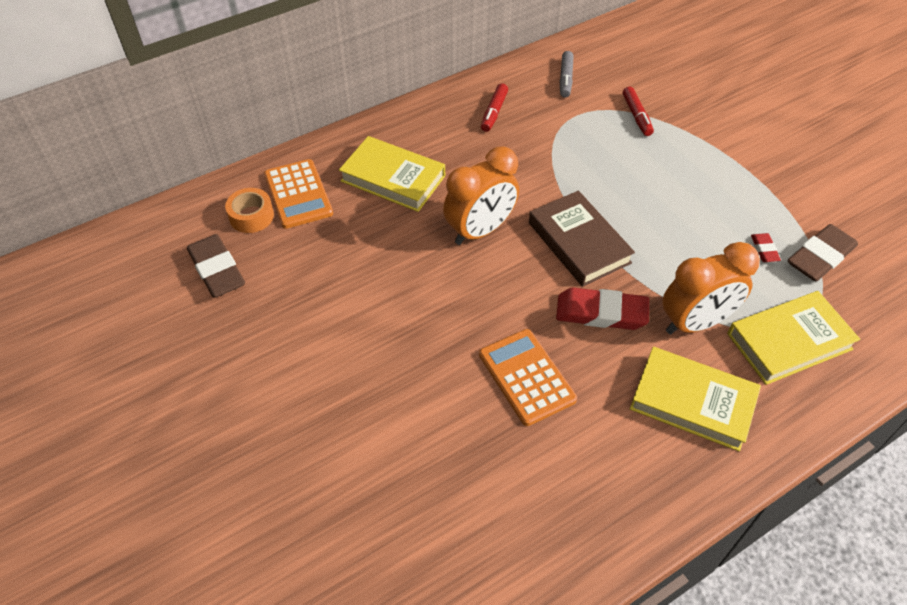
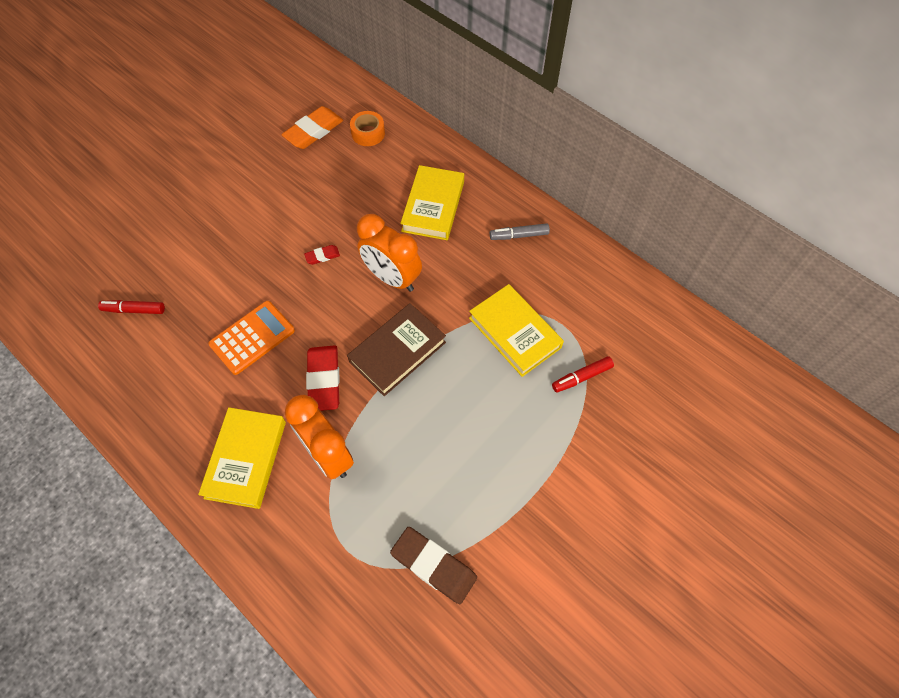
camera: 75 degrees right, 10 degrees up
brown eraser [187,234,245,298] -> orange eraser [281,106,343,149]
orange calculator [264,159,333,229] -> none
red marker [481,83,508,132] -> red marker moved to [98,300,165,314]
grey marker [560,51,574,98] -> grey marker moved to [490,223,550,240]
yellow book [727,291,860,385] -> yellow book moved to [469,284,564,377]
red eraser [751,233,781,262] -> red eraser moved to [304,245,340,265]

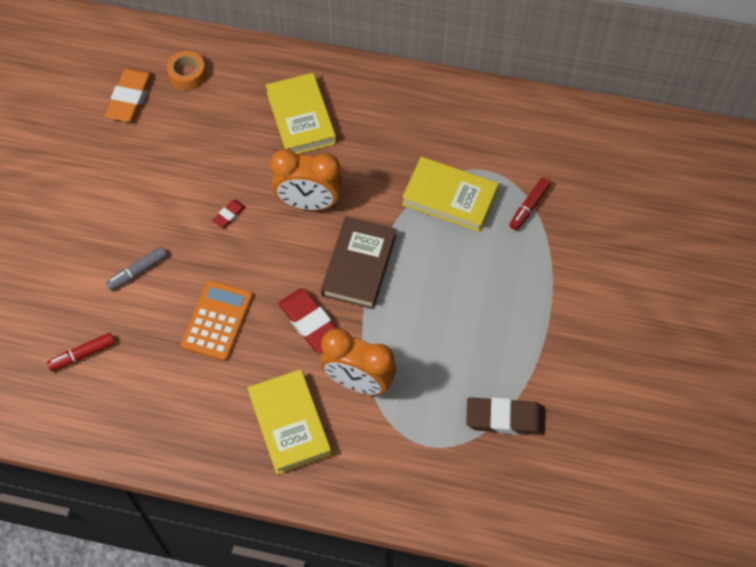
camera: 30 degrees left, 0 degrees up
grey marker [490,223,550,240] -> grey marker moved to [106,247,167,291]

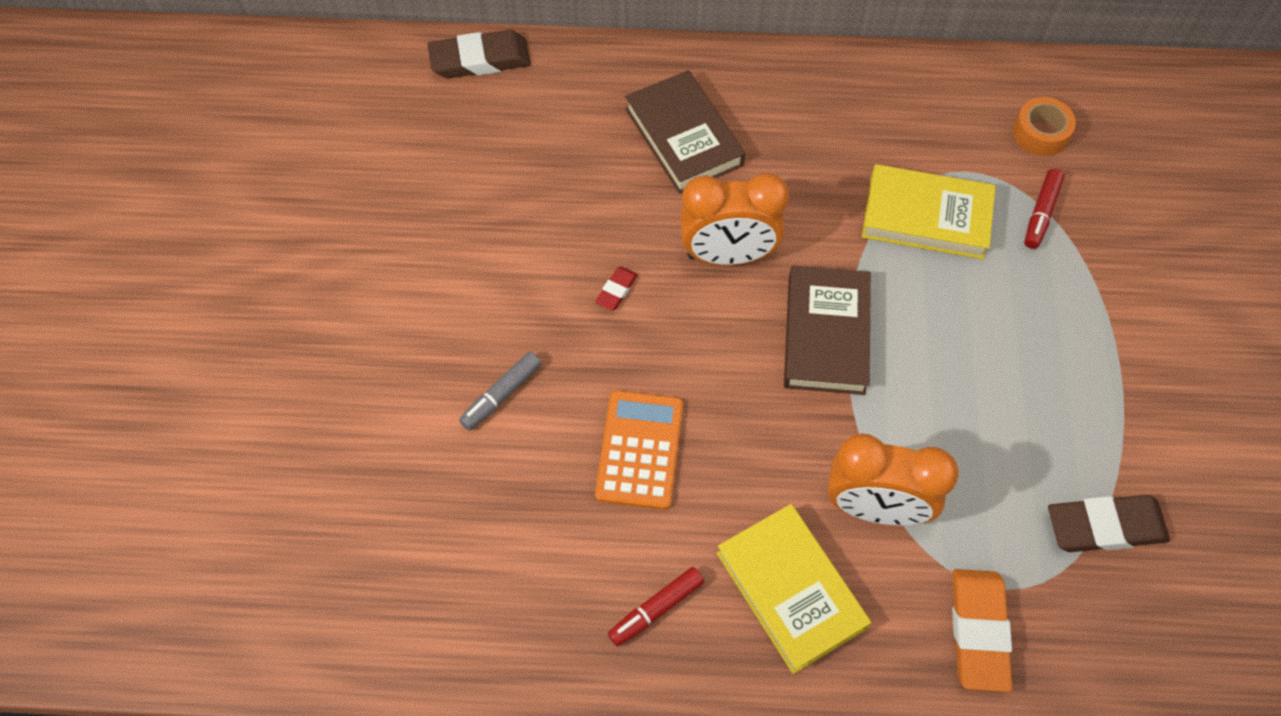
camera: 10 degrees left, 0 degrees up
red marker [47,333,115,371] -> red marker moved to [608,567,704,647]
orange eraser [105,68,153,122] -> orange eraser moved to [952,569,1012,692]
orange tape [167,51,206,91] -> orange tape moved to [1013,97,1076,156]
yellow book [266,73,336,154] -> brown book [625,70,745,194]
red eraser [278,288,336,354] -> none
none -> brown eraser [427,30,531,78]

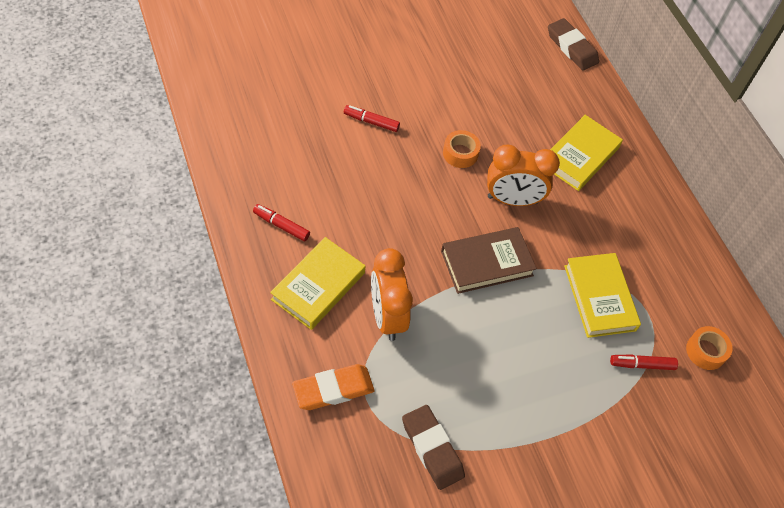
camera: 60 degrees right, 5 degrees down
grey marker [459,352,542,430] -> red marker [344,105,400,132]
red eraser [595,266,638,311] -> orange tape [443,130,481,168]
orange calculator [595,390,684,510] -> none
brown book [625,70,745,194] -> yellow book [550,115,623,191]
orange clock [680,173,789,265] -> orange clock turned 60 degrees counterclockwise [487,145,560,206]

